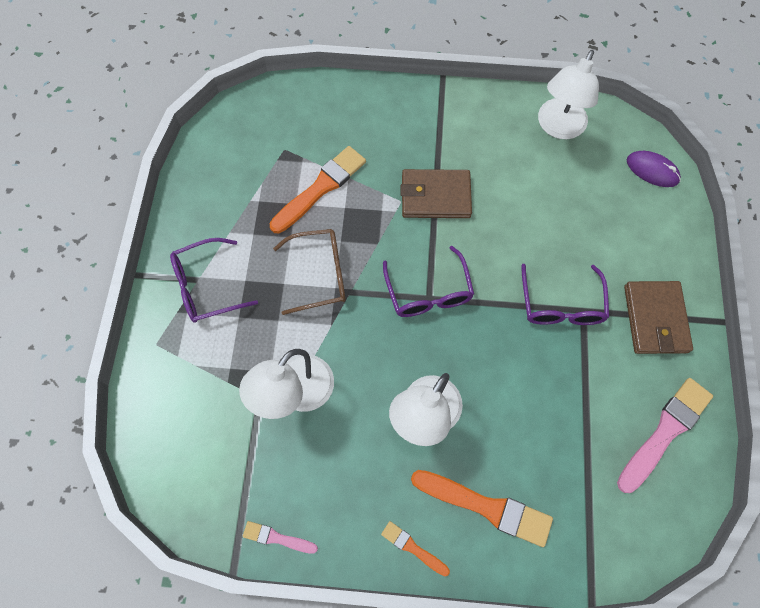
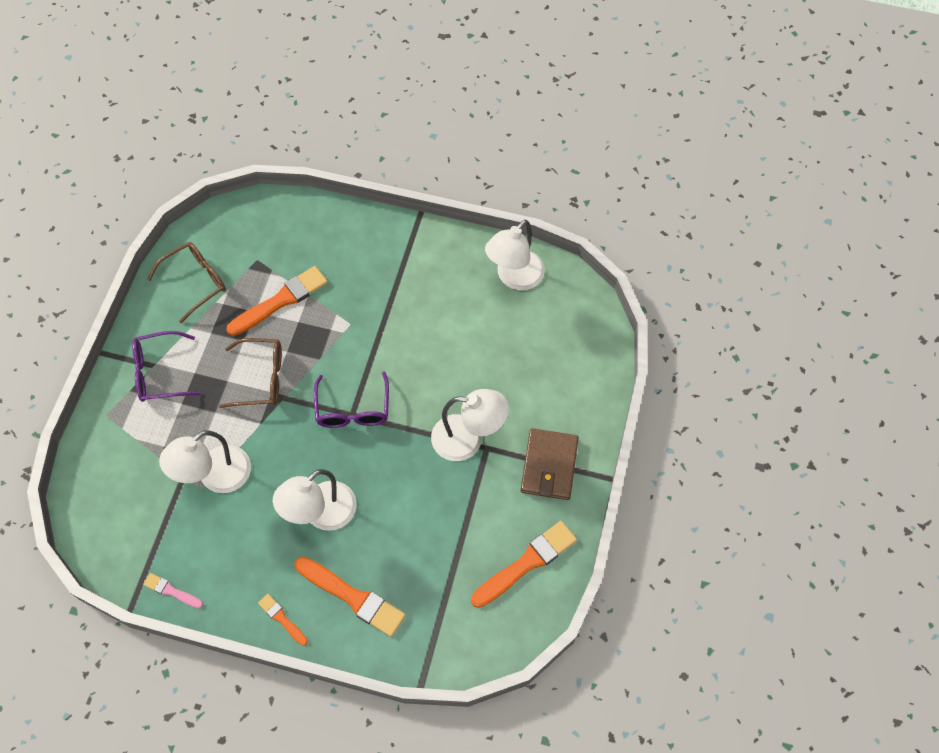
camera: 10 degrees right, 5 degrees down
brown wallet [401,169,472,218] -> none
purple glasses [521,264,609,325] -> white lamp [431,389,509,461]
pink brush [617,378,713,493] -> orange brush [471,521,577,608]
purple mouse [627,151,681,187] -> none
none -> brown glasses [147,242,226,323]

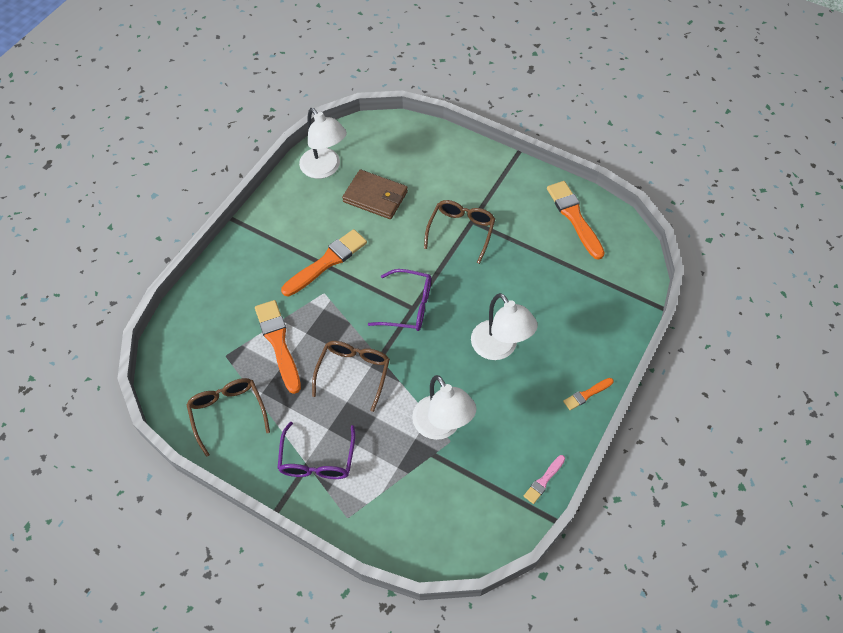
camera: 75 degrees left, 5 degrees down
orange brush [295,556,406,637] -> orange brush moved to [281,229,367,296]
white lamp [431,389,509,461] -> brown glasses [424,200,495,264]
brown wallet [521,428,579,500] -> brown wallet moved to [342,169,408,219]

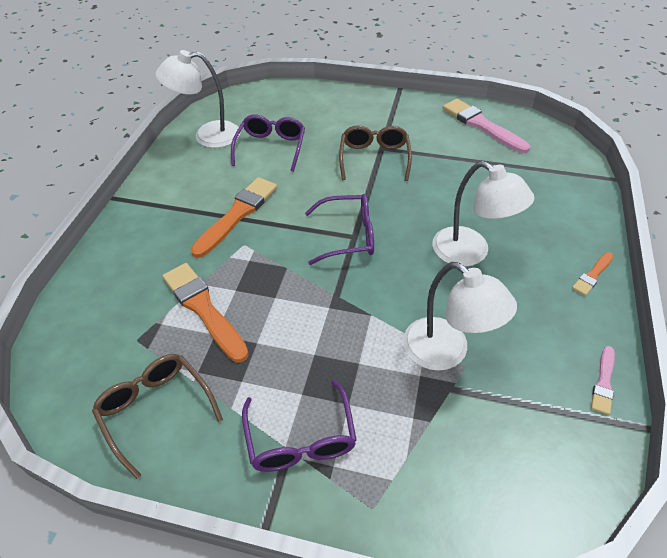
camera: 15 degrees left, 10 degrees down
white lamp [299,108,347,179] -> white lamp turned 135 degrees clockwise [155,50,240,148]
brown glasses [312,341,390,412] -> none
brown wallet [342,169,408,219] -> purple glasses [231,114,305,172]
orange brush [547,181,605,260] -> pink brush [443,99,530,153]

